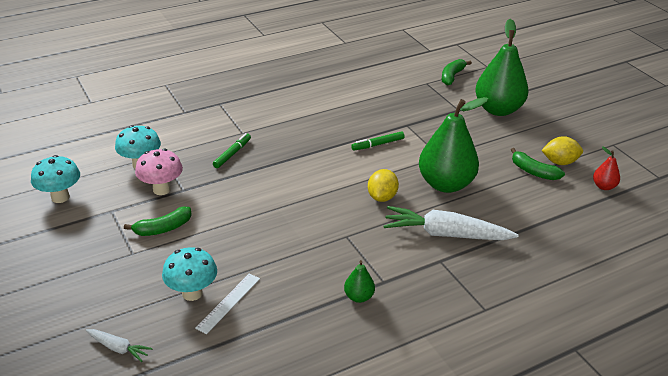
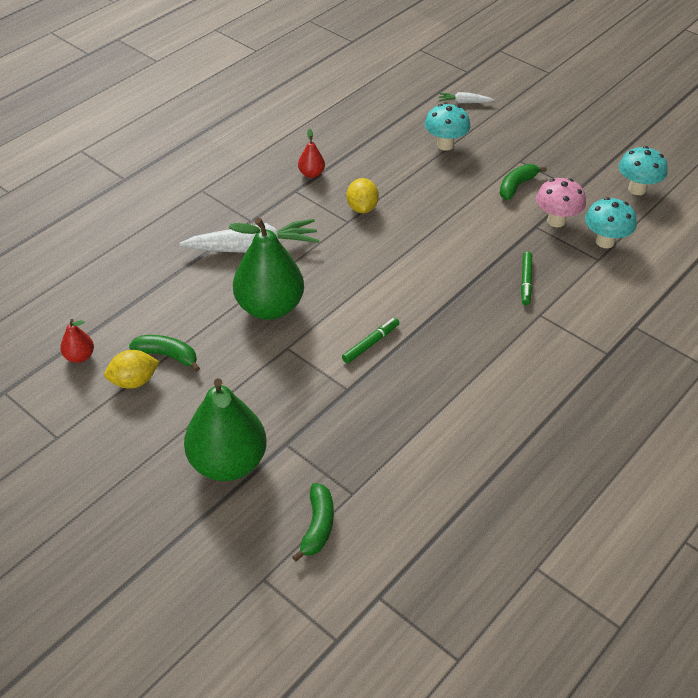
camera: 160 degrees right, 10 degrees up
white ruler [195,273,260,334] -> none
green pear [344,260,375,303] -> red pear [298,128,325,178]
yellow lemon [368,169,399,202] -> yellow lemon moved to [347,178,379,213]

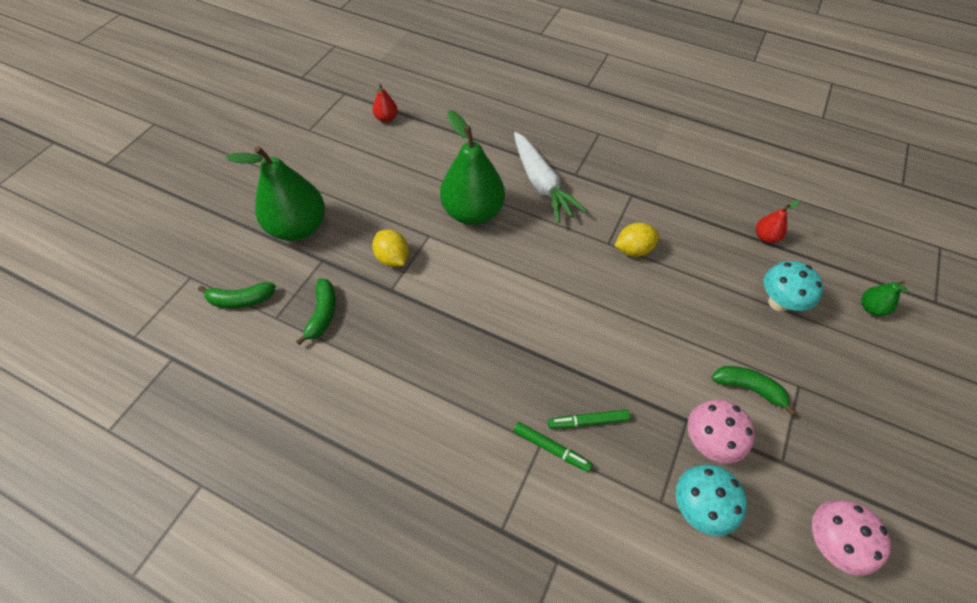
camera: 75 degrees right, 10 degrees up
yellow lemon [104,350,159,389] -> yellow lemon moved to [372,229,409,267]
green banana [129,335,200,372] -> green banana moved to [296,278,336,345]
red pear [298,128,325,178] -> red pear moved to [756,200,800,243]
green marker [342,318,399,363] -> green marker moved to [513,422,592,472]
white carrot [439,92,495,103] -> green pear [861,281,908,316]
turquoise mushroom [619,146,668,195] -> pink mushroom [812,500,891,576]

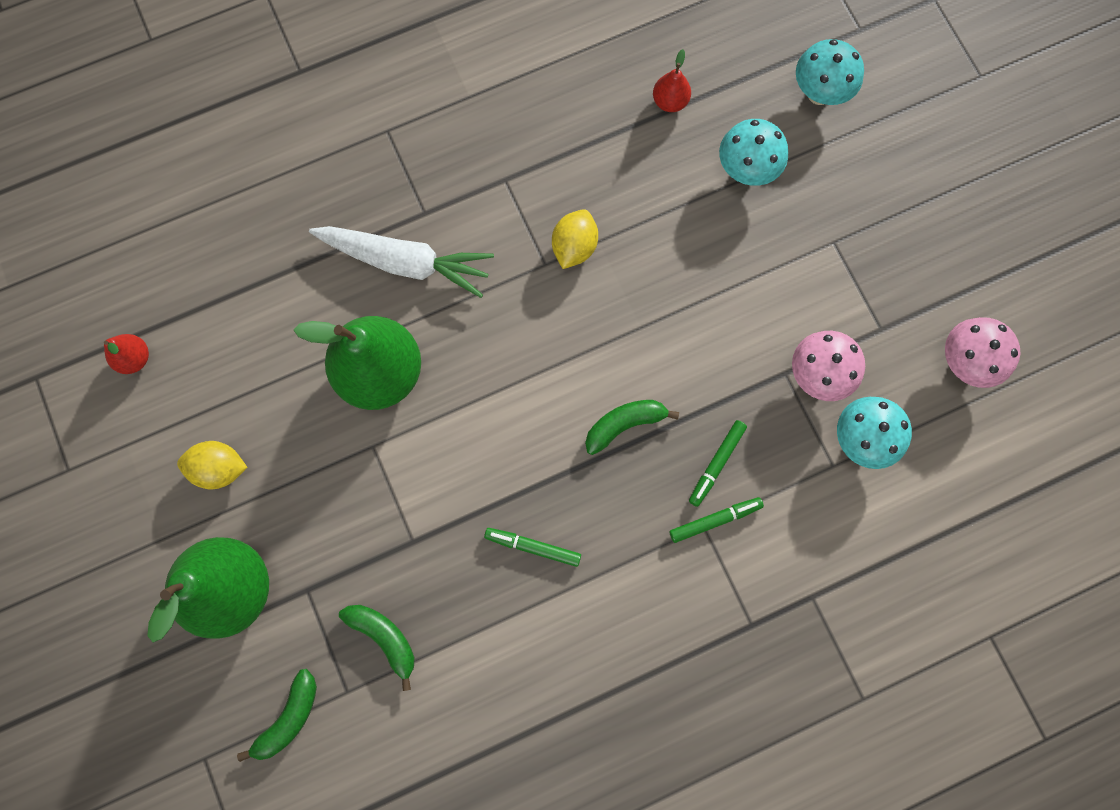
camera: 50 degrees left, 20 degrees up
yellow lemon [372,229,409,267] -> yellow lemon moved to [177,441,248,489]
green banana [712,366,796,415] -> green banana moved to [585,400,679,455]
green pear [861,281,908,316] -> turquoise mushroom [796,39,864,105]
none -> green marker [484,528,581,567]

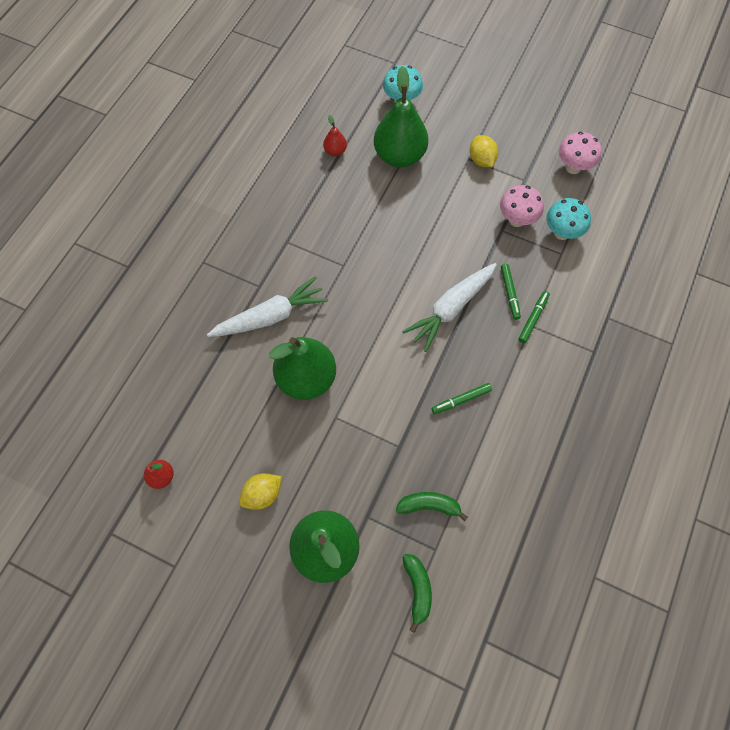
camera: 40 degrees left, 10 degrees down
yellow lemon [552,209,598,269] -> yellow lemon moved to [470,135,498,167]
green banana [585,400,679,455] -> white carrot [402,263,497,352]
turquoise mushroom [719,119,788,186] -> green pear [374,66,428,168]

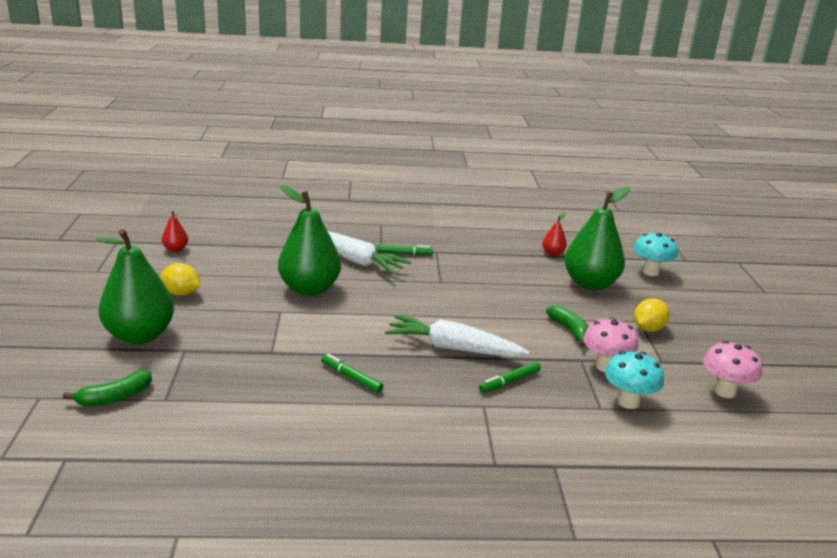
camera: 60 degrees right, 40 degrees down
green banana [396,492,468,521] -> green banana moved to [546,305,589,347]
green marker [518,291,550,343] -> green marker moved to [375,244,433,255]

